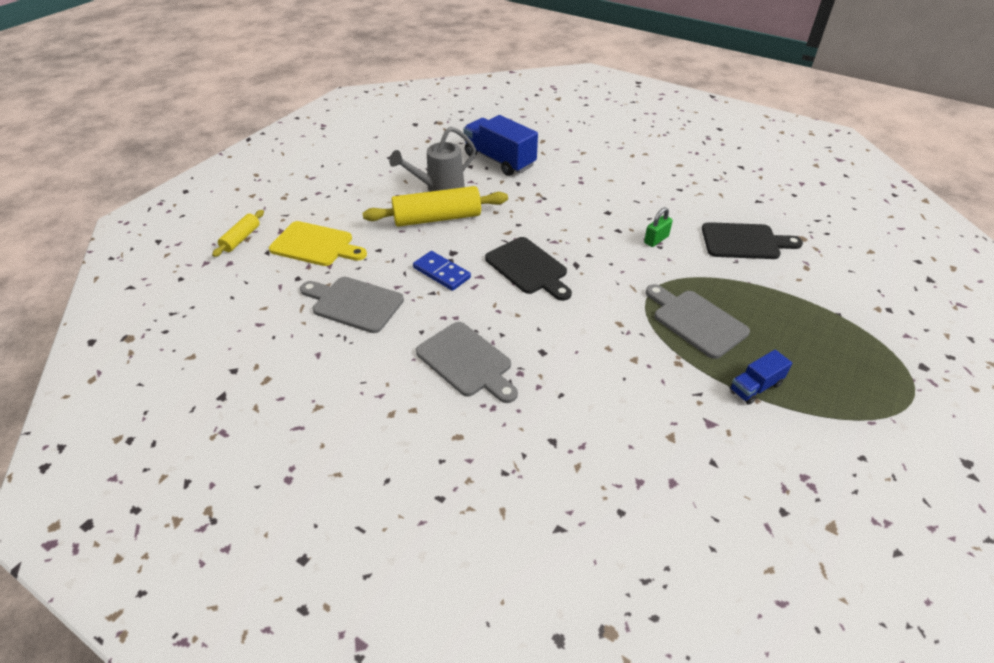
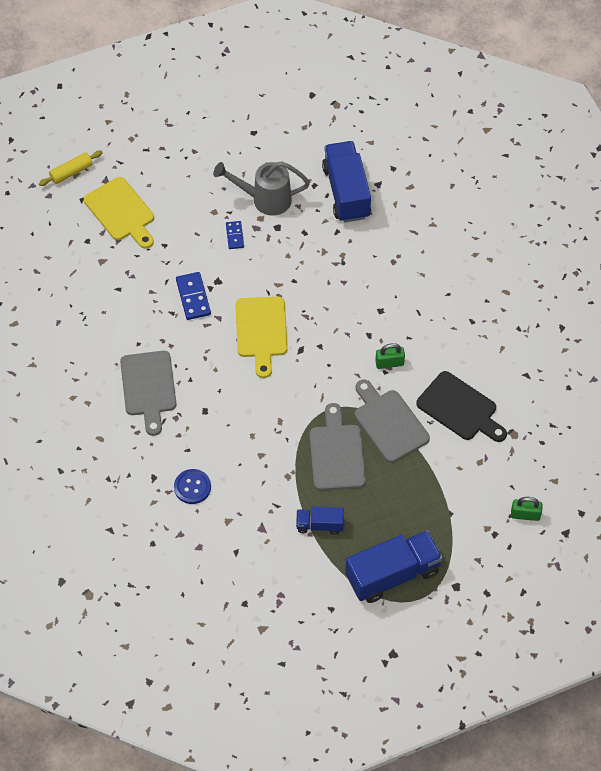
camera: 35 degrees right, 15 degrees up
grey cutting board [300,277,404,333] -> grey cutting board moved to [355,379,430,463]
yellow rolling pin [362,186,508,227] -> blue domino [226,221,244,249]
black cutting board [485,237,572,301] -> yellow cutting board [235,297,288,378]
none -> blue button [174,469,211,504]
none -> blue truck [345,530,443,603]
none -> green padlock [511,497,543,521]

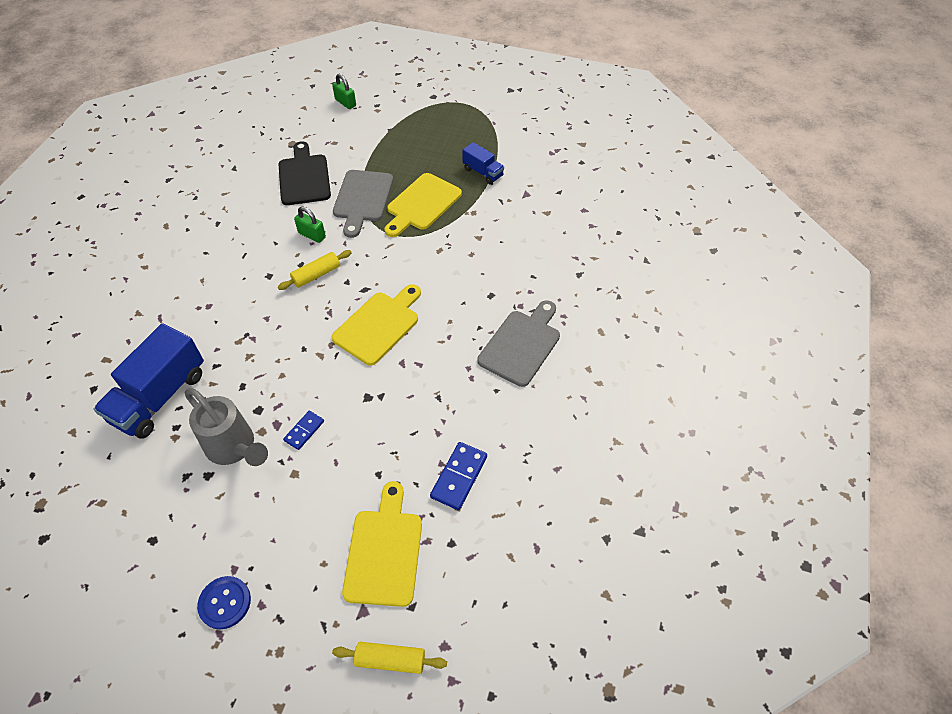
camera: 140 degrees left, 5 degrees down
blue button [174,469,211,504] -> blue button moved to [197,576,251,629]
blue domino [176,272,211,320] -> blue domino moved to [430,442,487,510]
grey cutting board [310,403,366,490] -> yellow cutting board [384,173,462,237]
blue truck [345,530,443,603] -> none
none -> yellow rolling pin [278,250,352,290]

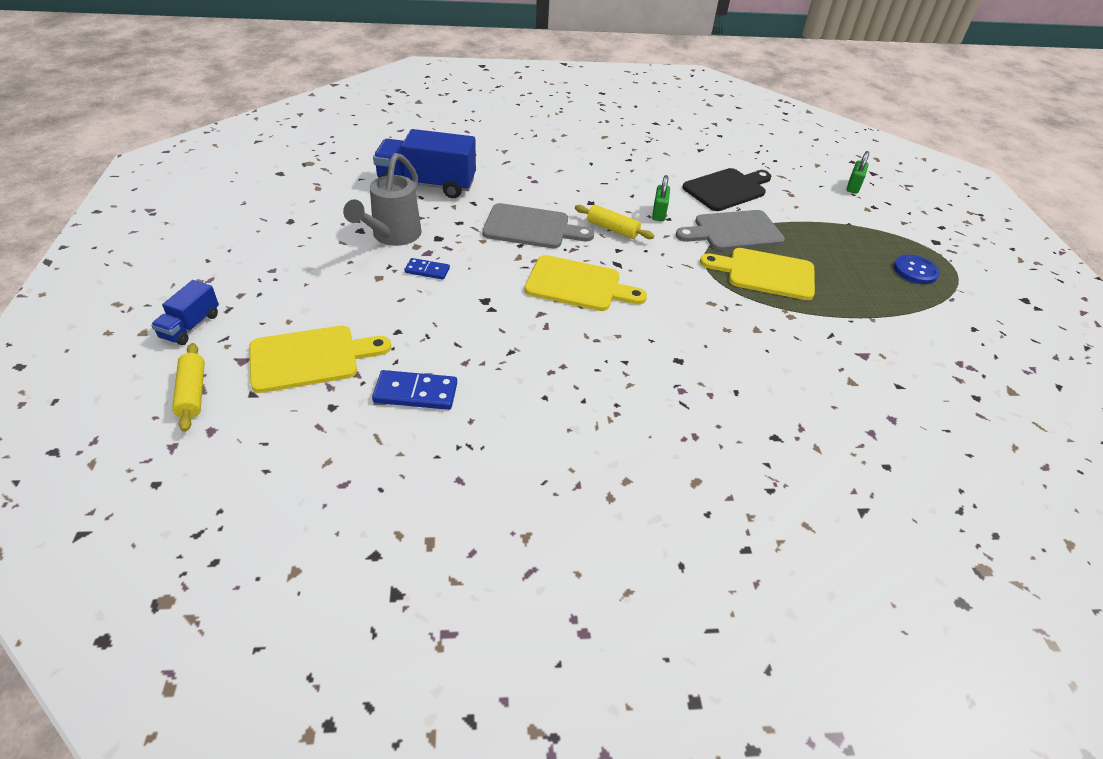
camera: 65 degrees right, 10 degrees down
blue button [197,576,251,629] -> blue button moved to [894,255,940,284]
blue truck [462,142,504,184] -> blue truck moved to [151,280,219,345]
grey cutting board [477,300,560,387] -> grey cutting board moved to [482,203,594,248]

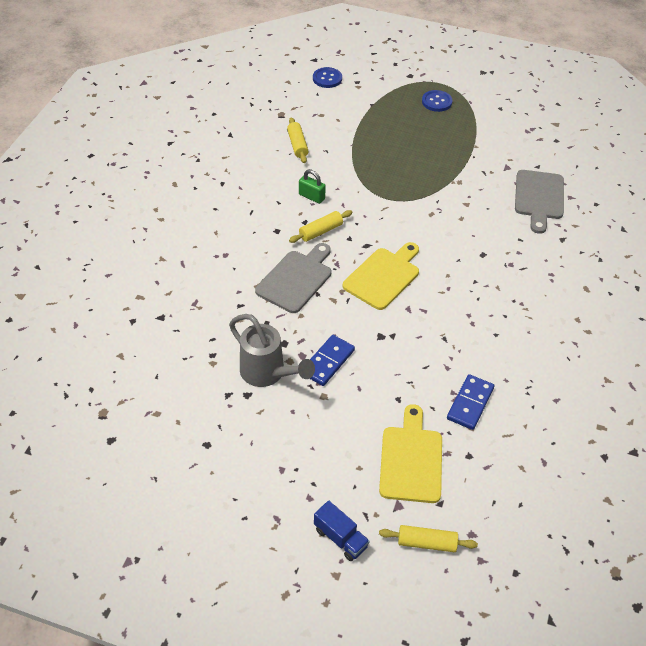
camera: 65 degrees left, 5 degrees up
blue truck [373,129,476,198] -> none
blue domino [404,258,450,280] -> blue domino [310,335,355,386], size x1.59
grey cutting board [676,210,785,251] -> grey cutting board moved to [515,170,564,234]
black cutting board [682,168,771,211] -> yellow rolling pin [287,117,309,163]
yellow cutting board [700,248,815,300] -> none
green padlock [847,151,869,194] -> blue button [313,67,342,88]

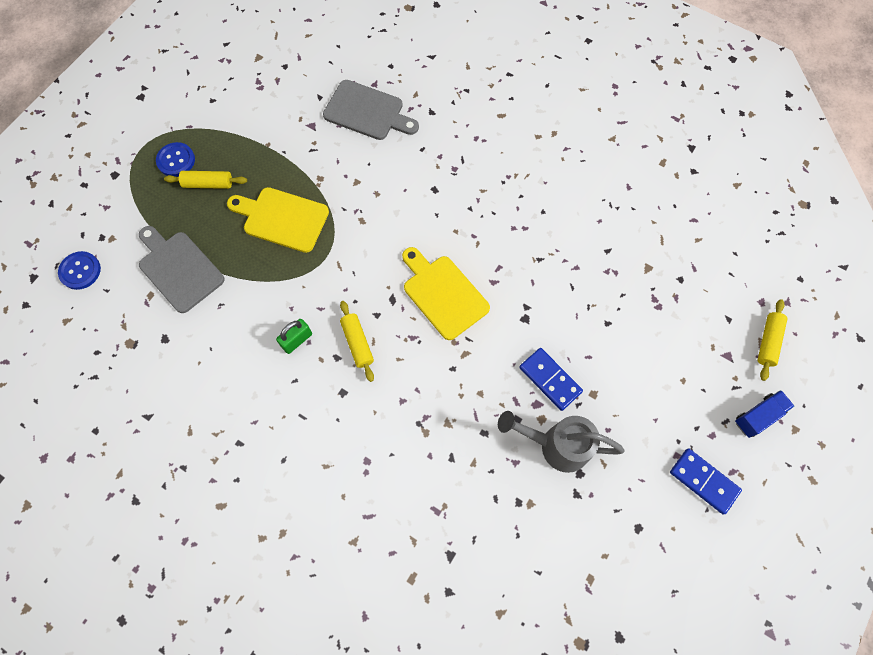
camera: 75 degrees left, 20 degrees up
grey watering can [229,314,315,387] -> grey watering can turned 135 degrees counterclockwise [498,411,625,473]
grey cutting board [255,243,331,313] -> grey cutting board moved to [139,226,225,313]
yellow rolling pin [287,117,309,163] -> yellow rolling pin moved to [164,171,247,189]
yellow cutting board [379,404,442,503] -> yellow cutting board moved to [227,187,329,253]
blue domino [447,374,494,430] -> blue domino moved to [670,448,742,514]

